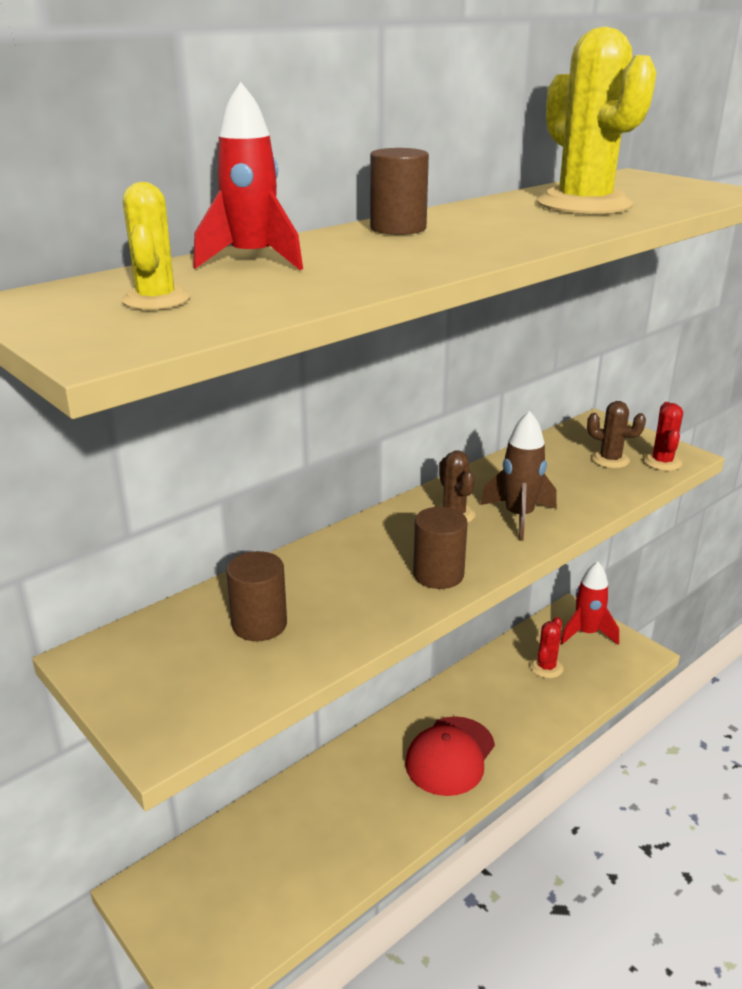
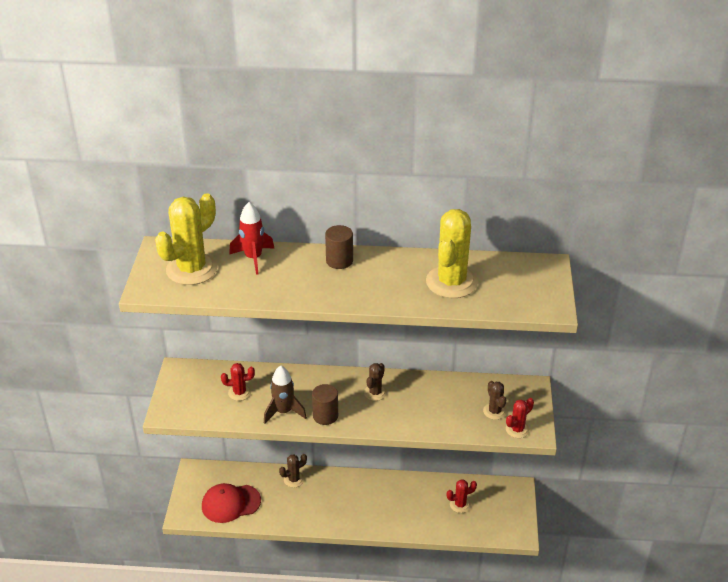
camera: 45 degrees right, 10 degrees up
yellow cactus [121,182,190,310] -> yellow cactus [155,193,218,285], size x2.01
brown cylinder [226,551,287,641] -> red cactus [221,363,255,401]
red cap [405,716,495,796] -> red cap moved to [202,483,261,523]
brown rocket [480,411,557,541] -> brown rocket moved to [264,366,307,424]
red rocket [560,562,619,645] -> none
none -> brown cactus [279,454,307,488]

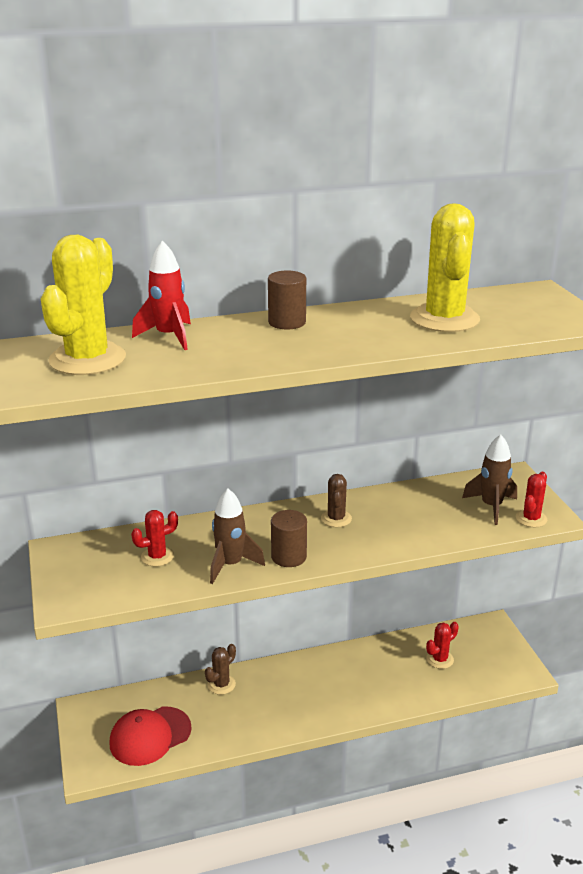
camera: 20 degrees left, 10 degrees down
brown cactus [483,381,507,420] -> brown rocket [462,435,517,525]

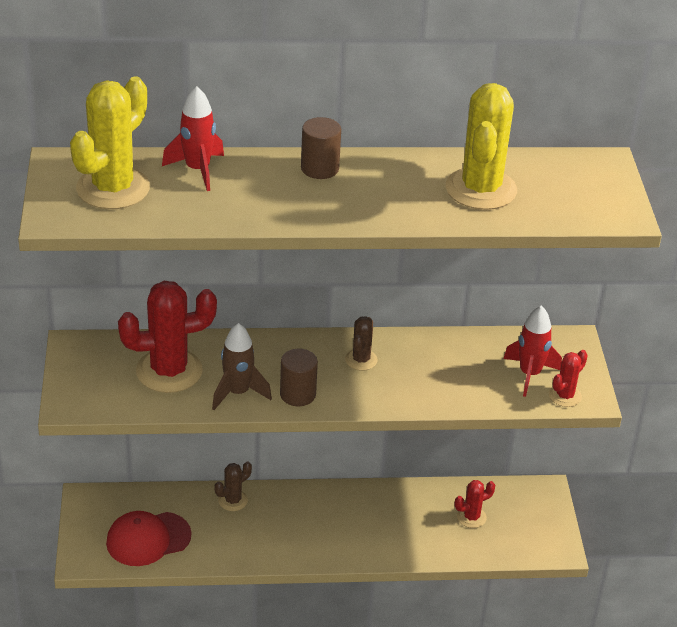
camera: 10 degrees right, 10 degrees up
red cactus [131,510,178,567] -> red cactus [118,281,217,393], size x2.01
brown rocket [462,435,517,525] -> red rocket [503,306,562,397]

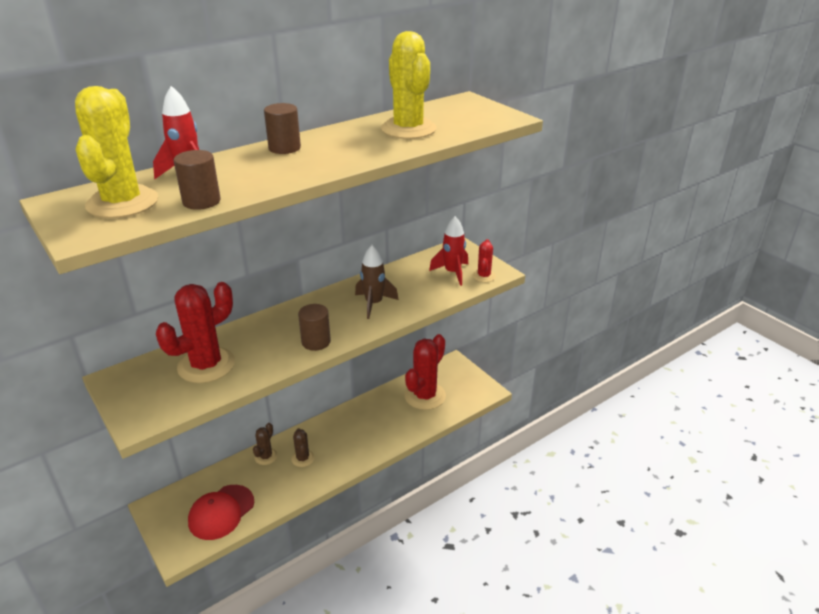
camera: 30 degrees left, 5 degrees down
brown rocket [212,323,272,410] -> brown rocket moved to [355,245,399,319]
brown cactus [345,316,378,371] -> brown cactus moved to [291,428,314,467]
red cactus [455,480,495,528] -> red cactus [404,334,446,410], size x2.01
none -> brown cylinder [174,150,221,210]

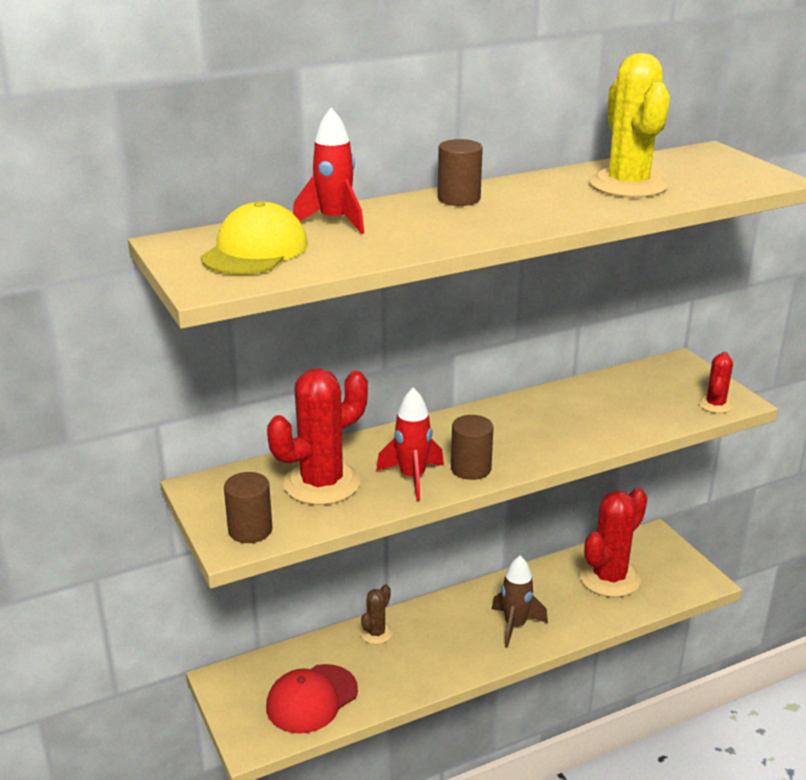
camera: 10 degrees right, 5 degrees down
yellow cactus [75,86,158,218] -> yellow cap [201,201,308,275]
brown cylinder [174,150,221,210] -> brown cylinder moved to [224,472,272,543]
brown cactus [291,428,314,467] -> none
brown rocket [355,245,399,319] -> brown rocket moved to [492,556,548,648]
red rocket [429,216,468,286] -> red rocket moved to [376,388,444,501]

